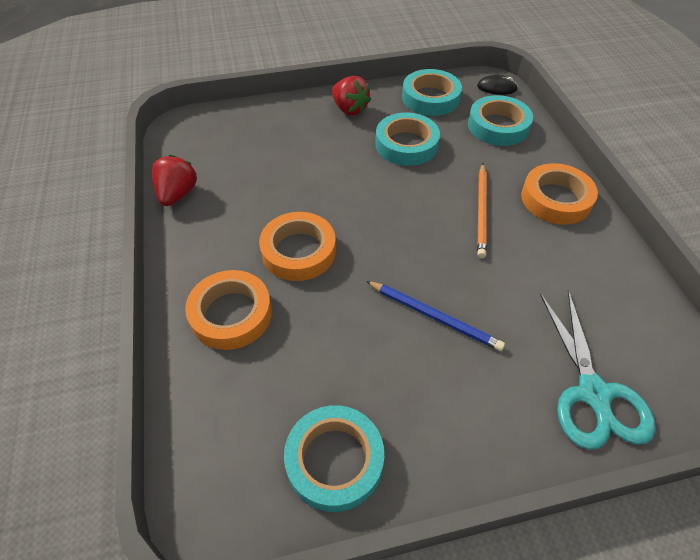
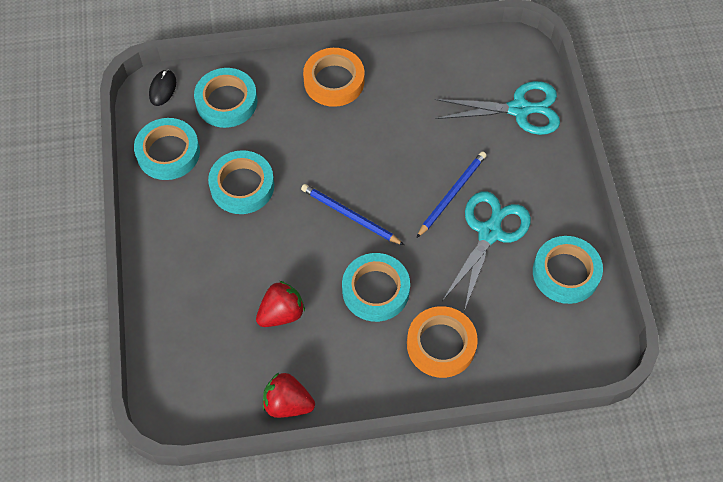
camera: 85 degrees left, 10 degrees up
orange tape [259,212,336,281] -> turquoise tape [342,253,410,322]
red strawberry [332,76,371,115] -> red strawberry moved to [256,281,305,327]
orange pencil [477,163,487,258] -> none
none -> blue pencil [301,184,404,245]
none -> turquoise scissors [442,191,531,311]

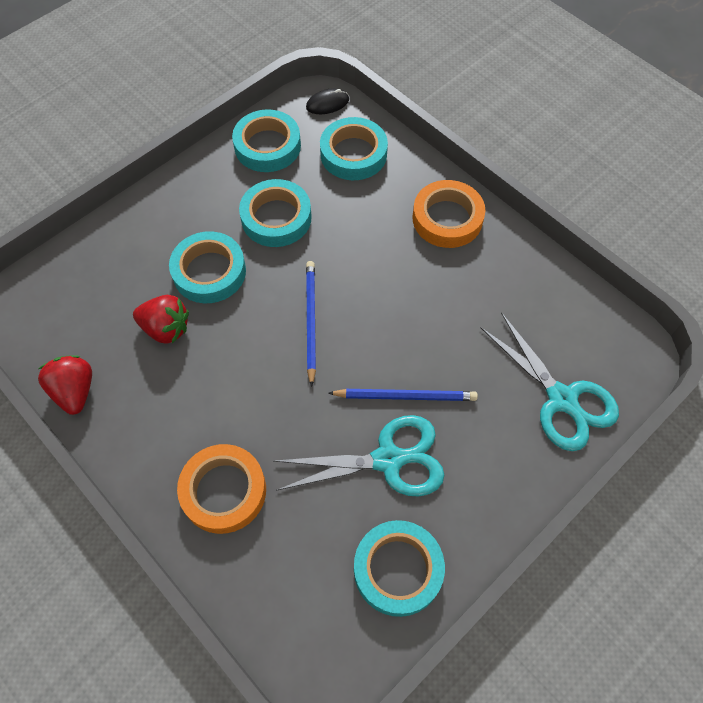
camera: 55 degrees right, 0 degrees up
turquoise tape [342,253,410,322] -> turquoise tape moved to [169,231,246,303]

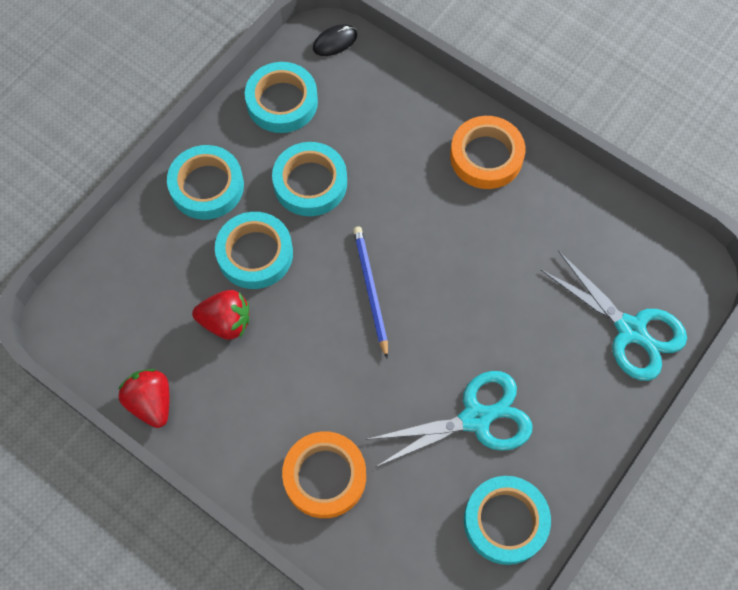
camera: 10 degrees left, 5 degrees up
turquoise tape [320,117,388,180] -> turquoise tape moved to [167,145,244,220]
blue pencil [328,389,478,401] -> none

